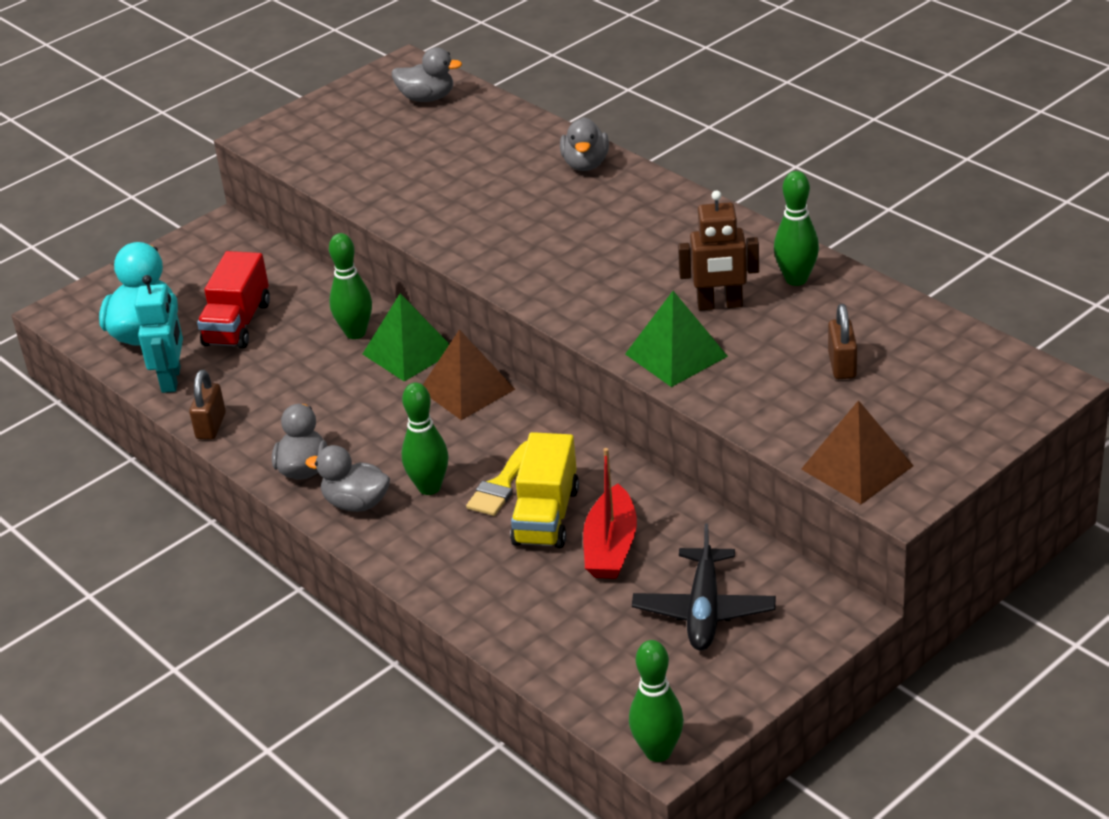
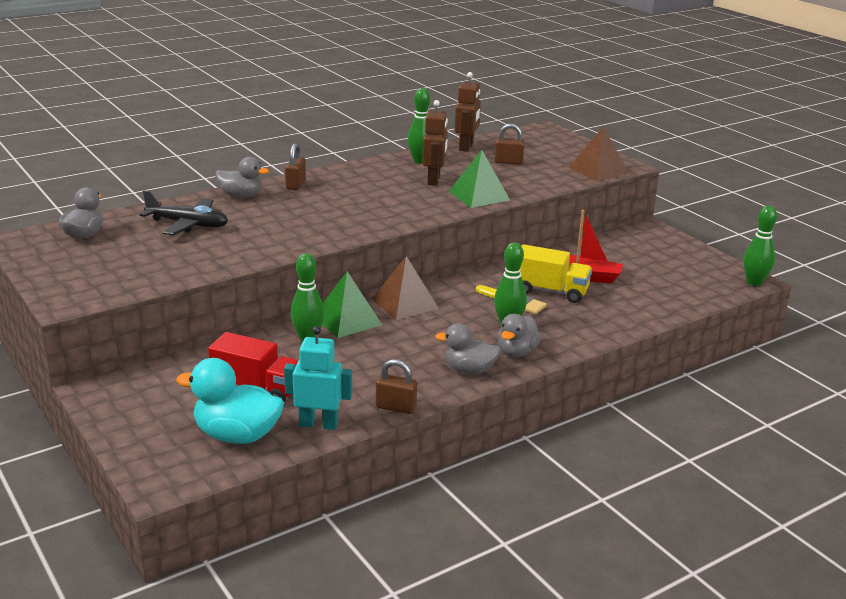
camera: 85 degrees left, 10 degrees down
black plane [632,523,776,651] -> black plane moved to [140,190,228,235]
none -> brown padlock [285,143,306,190]
none -> brown robot [455,72,481,152]

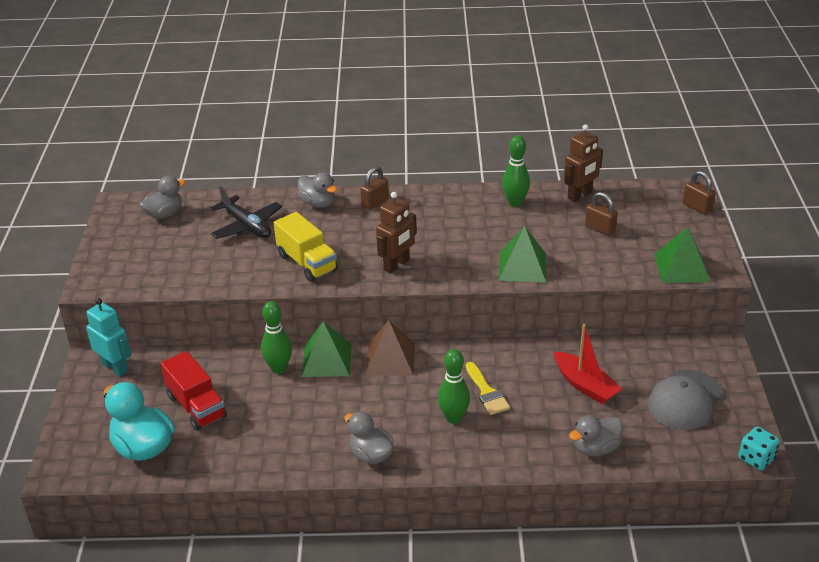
camera: 35 degrees right, 10 degrees up
turquoise robot [284,326,352,430] -> turquoise robot moved to [86,298,131,377]
brown padlock [376,359,417,414] -> brown padlock moved to [683,170,716,215]
brown robot [422,100,448,186] -> brown robot moved to [376,192,417,273]
grey duck [497,314,541,357] -> grey duck moved to [569,415,623,456]
yellow truck [520,244,592,303] -> yellow truck moved to [274,212,338,282]
brown pyramid [568,126,629,181] -> green pyramid [654,227,710,283]
green bowling pin [744,206,777,286] -> turquoise dice [739,426,780,471]
none -> grey cap [647,370,723,430]

